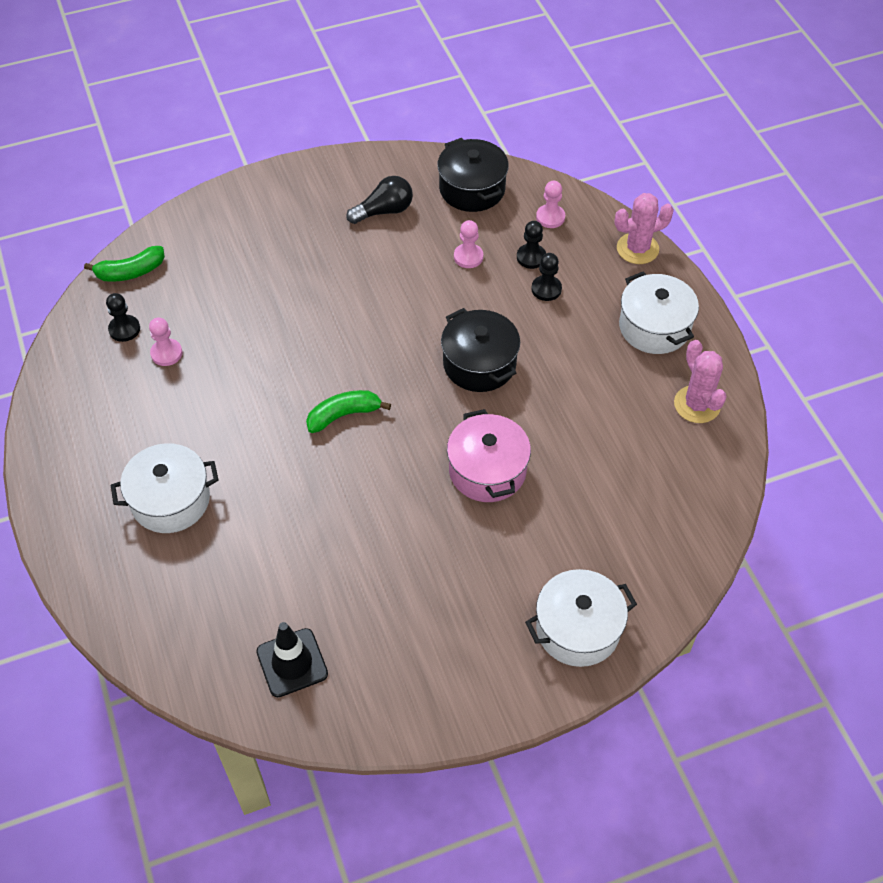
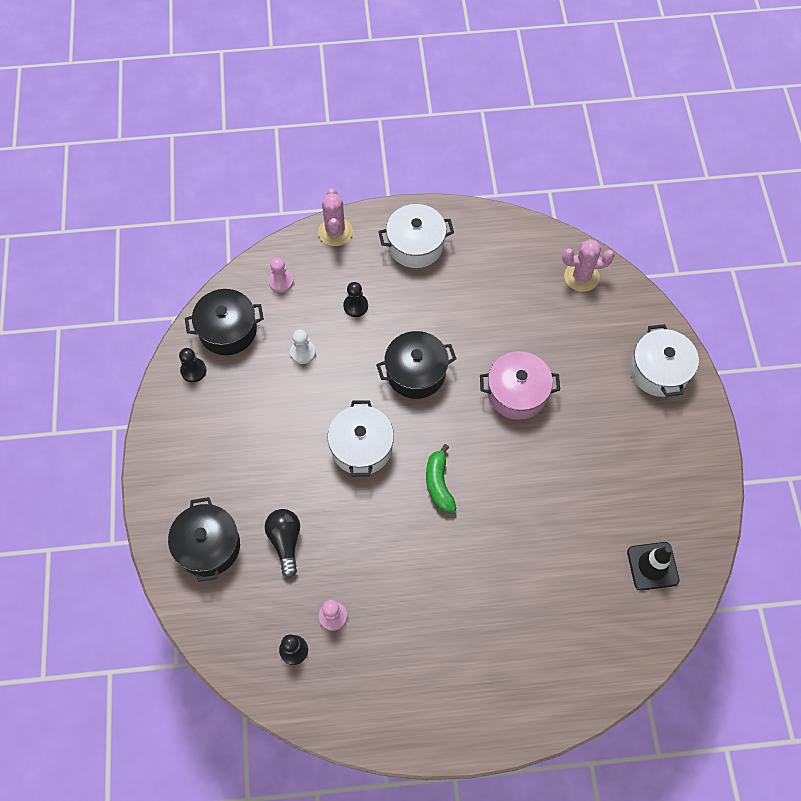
camera: 75 degrees left, 10 degrees up
green banana [84,246,165,282] -> none
white pot [111,443,219,533] -> white pot moved to [327,400,394,477]
black light bulb [346,176,413,224] -> black light bulb moved to [265,509,300,578]
pink pawn [454,220,483,268] -> white pawn [290,329,316,364]
black pawn [517,221,546,269] -> black pawn moved to [179,348,206,382]
pink cactus [674,340,727,423] -> pink cactus moved to [562,239,615,292]
none -> black pot [168,497,240,582]

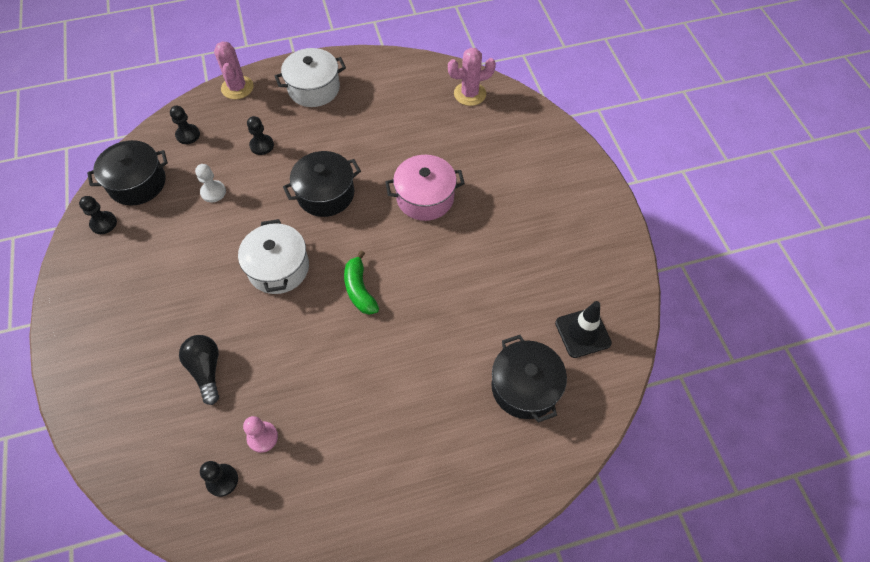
camera: 10 degrees left, 5 degrees down
black pot [168,497,240,582] -> black pot moved to [491,335,567,423]
pink pawn [269,257,293,293] -> black pawn [170,106,200,144]
white pot [630,324,699,397] -> none

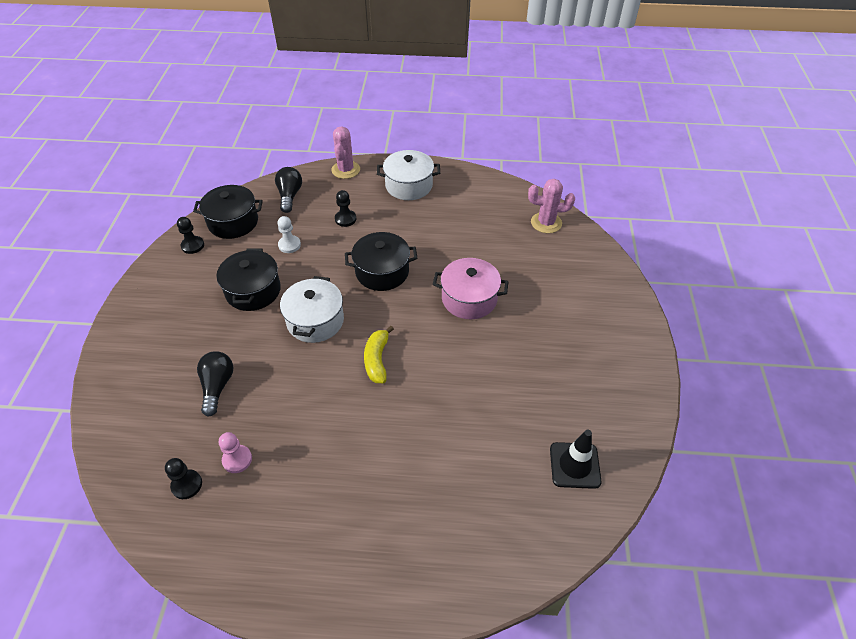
camera: 20 degrees right, 10 degrees down
black pawn [170,106,200,144] -> black light bulb [275,167,302,213]
green banana [344,251,379,315] -> yellow banana [364,326,394,383]
black pot [491,335,567,423] -> black pot moved to [217,248,281,311]

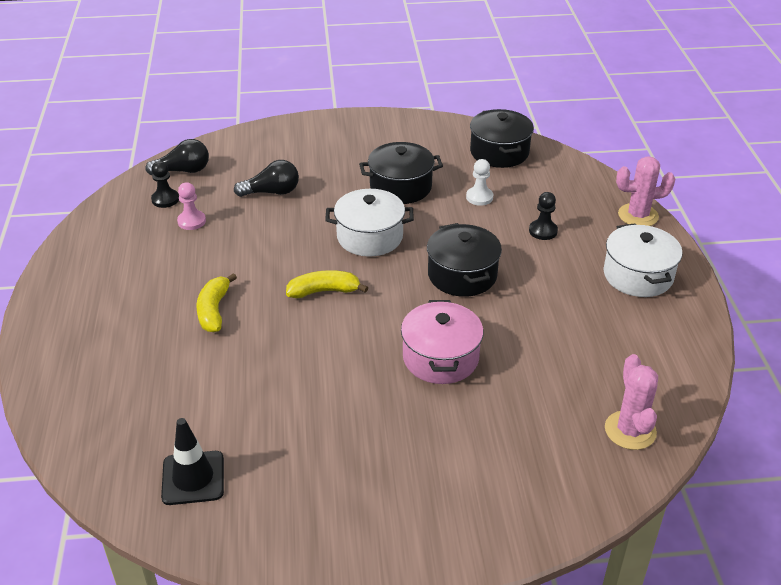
camera: 80 degrees right, 10 degrees down
black pawn [177,217,204,254] -> none
black light bulb [275,167,302,213] -> black light bulb moved to [145,139,209,175]
none -> yellow banana [196,273,237,332]

